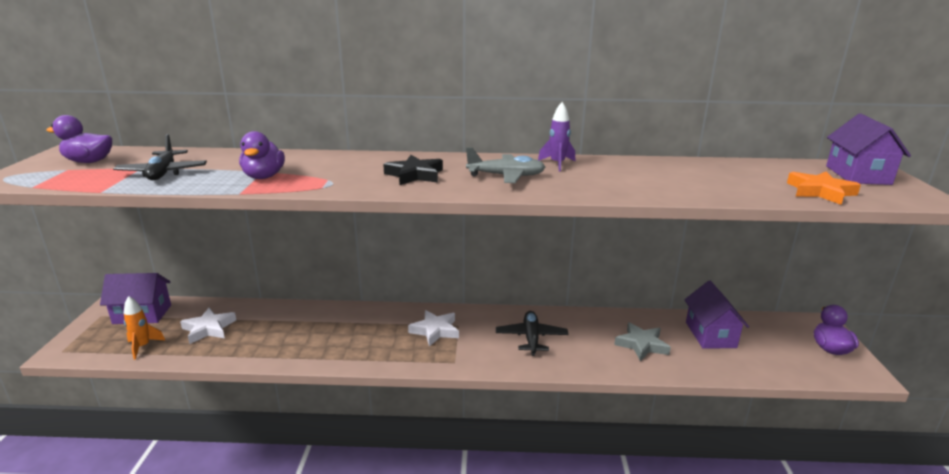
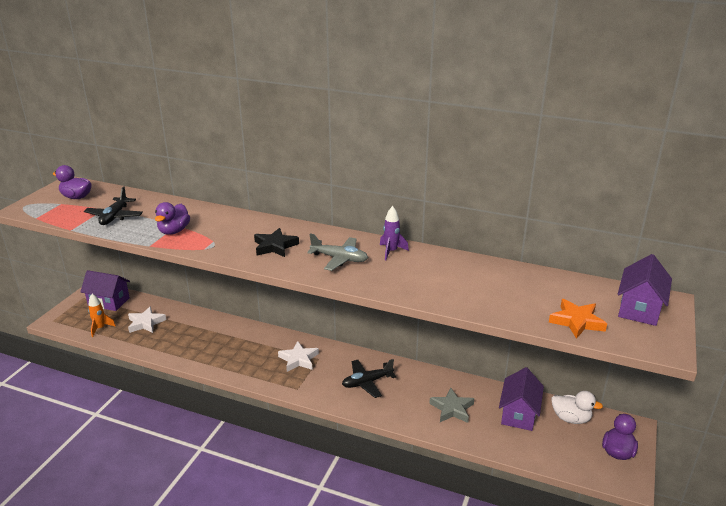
camera: 20 degrees right, 5 degrees up
black plane [496,311,568,356] -> black plane turned 135 degrees counterclockwise [342,359,396,398]
none -> white duck [551,391,603,424]

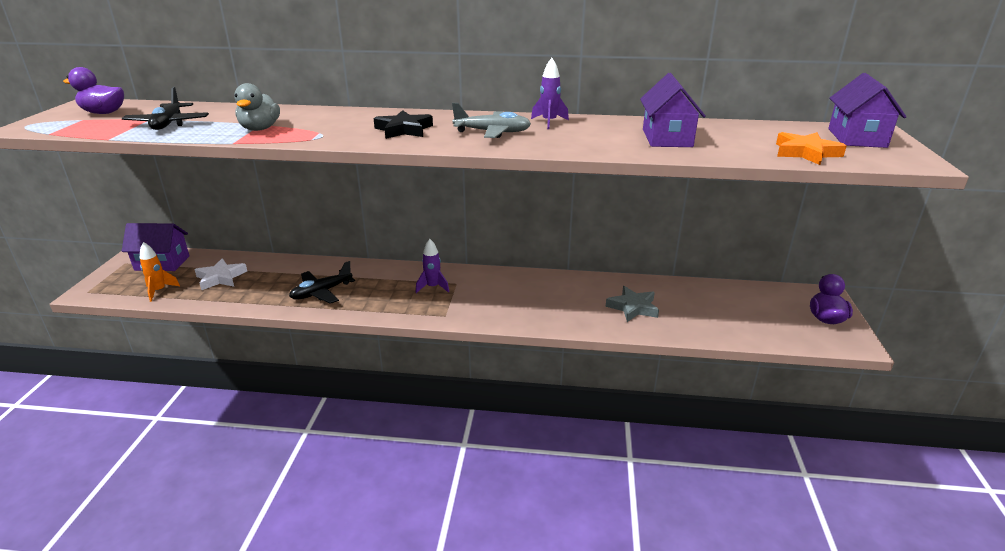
camera: 15 degrees left, 0 degrees up
purple duck [155,202,190,235] -> grey duck [234,83,280,131]
white star [278,341,319,372] -> purple rocket [416,239,449,293]
black plane [342,359,396,398] -> black plane moved to [289,261,355,304]
purple house [499,367,544,431] -> purple house moved to [640,73,706,147]
white duck [551,391,603,424] -> none

